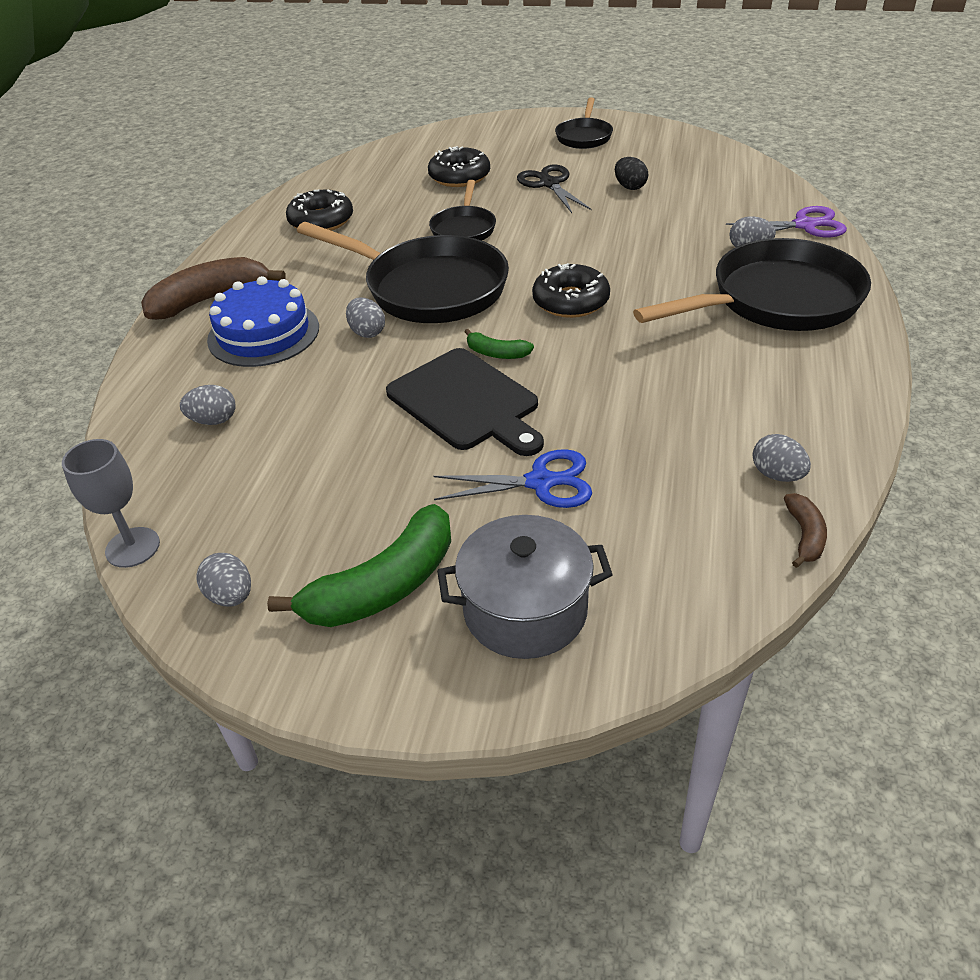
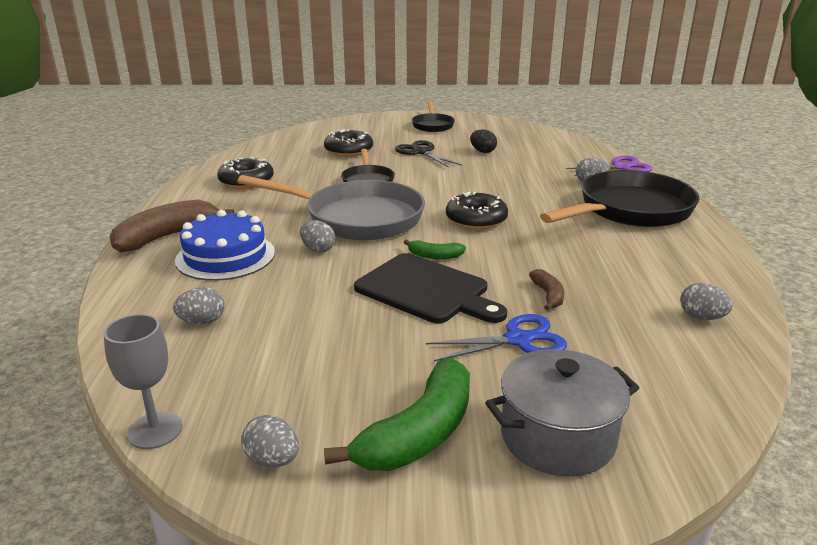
camera: 15 degrees left, 15 degrees down
black pan [297,222,509,323] -> grey pan [237,175,425,240]
brown banana [784,493,827,568] -> brown banana moved to [529,269,564,310]

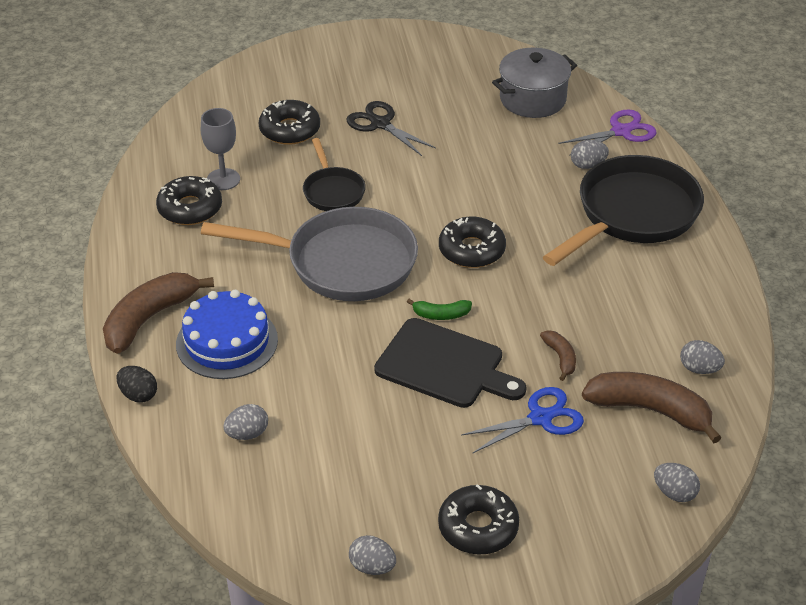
camera: 10 degrees left, 15 degrees up
grey goblet [103,314,183,449] -> grey goblet moved to [201,108,240,190]
grey egg [300,220,335,253] -> grey egg moved to [654,463,700,502]
green banana [324,358,470,471] -> black donut [438,484,520,555]
black pan [412,102,455,132] -> none
black egg [470,129,497,153] -> black egg moved to [116,366,157,403]
grey pot [485,349,639,476] -> grey pot moved to [492,48,577,118]
none -> brown banana [582,372,721,443]

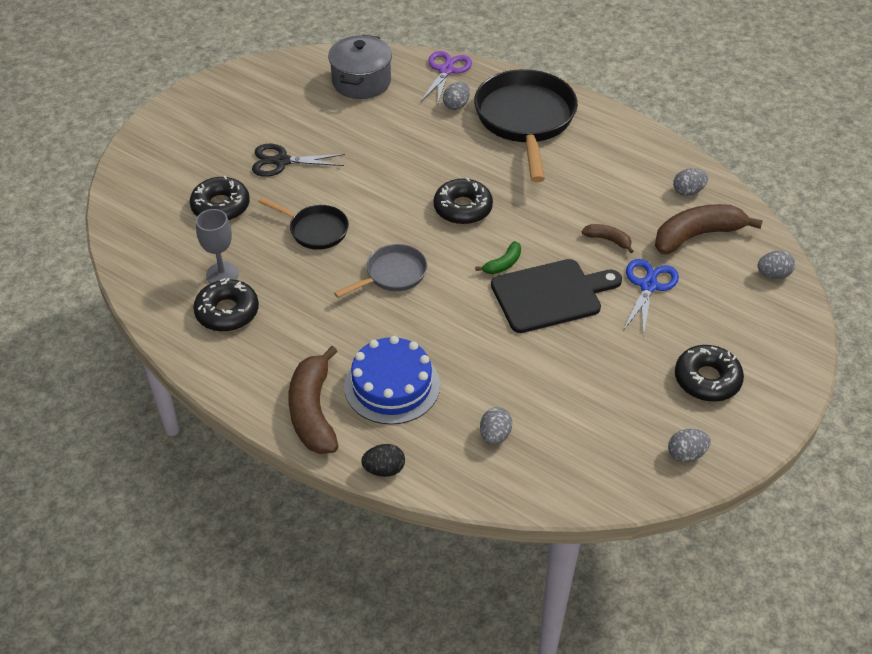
camera: 45 degrees left, 5 degrees up
grey pan [201,207,418,301] -> grey pan [334,244,427,298], size x0.52

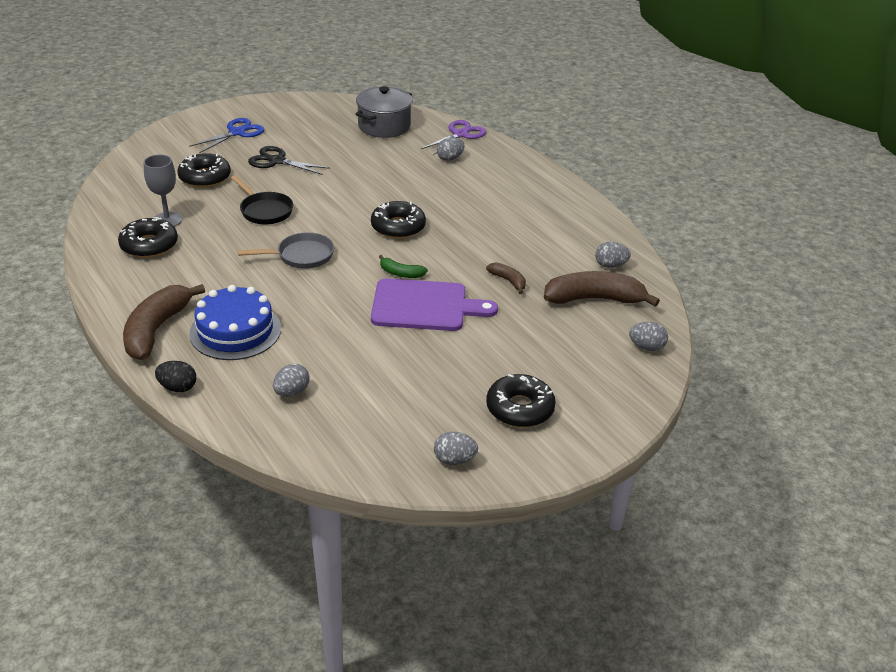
camera: 20 degrees right, 10 degrees down
black pan [474,69,578,182] -> none
green banana [475,241,521,274] -> green banana turned 45 degrees clockwise [379,255,428,278]
black cutting board [491,259,622,333] -> purple cutting board [371,278,498,331]
blue scissors [623,259,679,337] -> blue scissors moved to [189,118,265,153]

